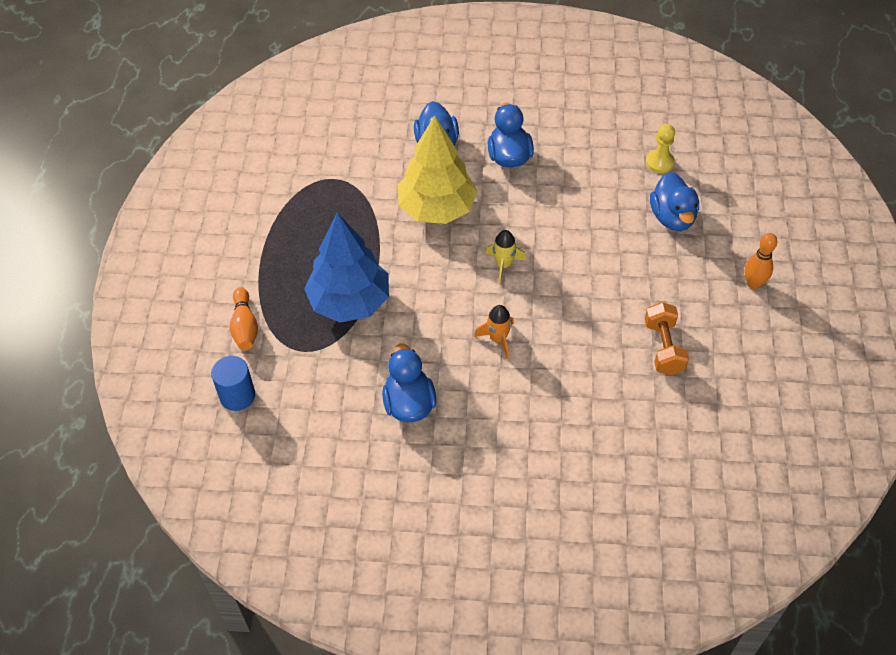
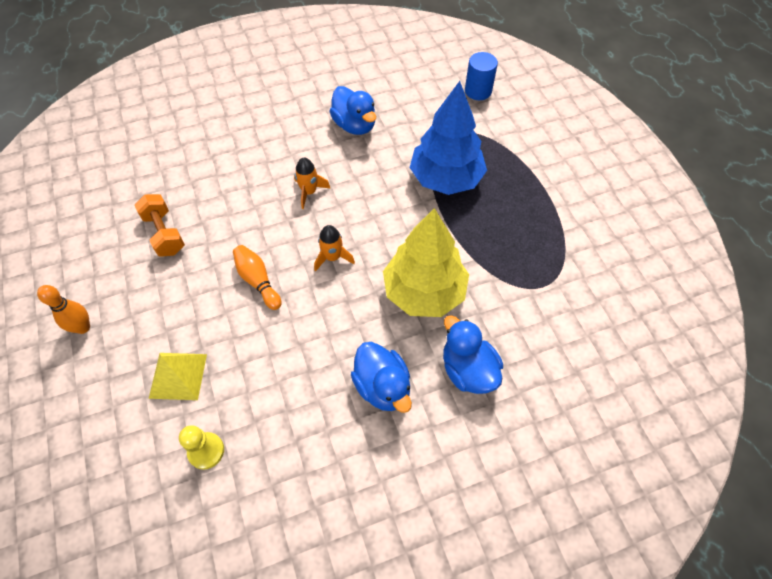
camera: 155 degrees right, 5 degrees up
orange bowling pin [230,287,258,351] -> orange bowling pin moved to [233,245,282,310]
yellow rocket [486,230,526,284] -> orange rocket [314,225,355,271]
blue duck [650,172,699,231] -> yellow pyramid [149,353,207,400]

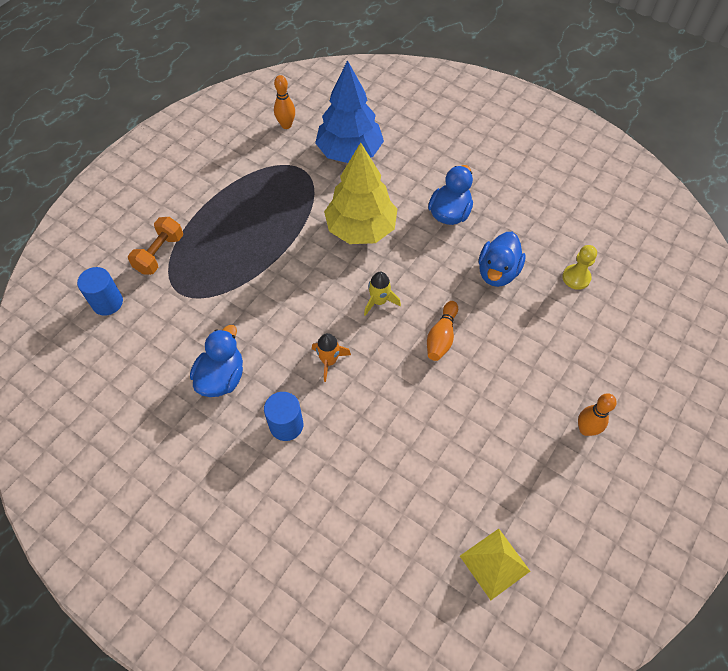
camera: 125 degrees left, 0 degrees up
orange dumbbell [135,194,185,257] -> orange dumbbell moved to [128,217,183,275]
yellow pyramid [149,353,207,400] -> yellow pyramid moved to [460,529,530,600]
orange rocket [314,225,355,271] -> yellow rocket [364,272,401,316]
blue tree [410,81,487,195] -> blue tree moved to [315,60,384,163]
blue duck [443,315,503,394] -> blue duck moved to [479,232,526,287]
none -> blue cylinder [264,392,303,441]
none -> orange bowling pin [274,75,295,129]

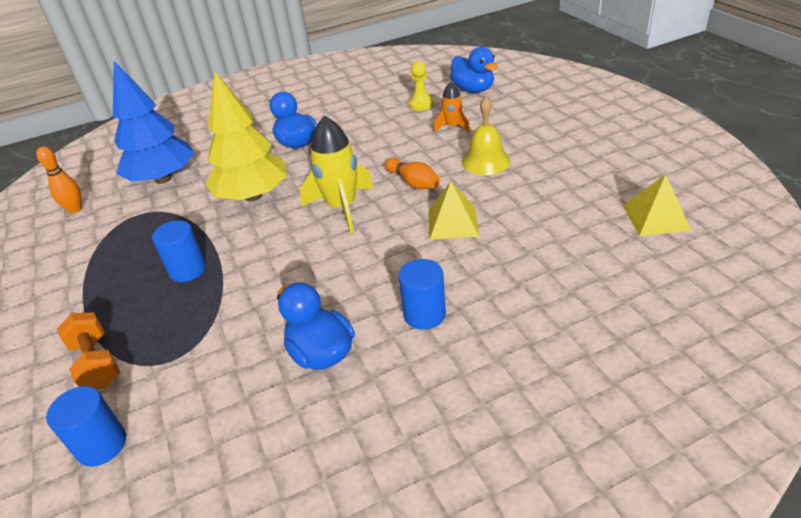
camera: 55 degrees left, 20 degrees down
orange rocket [312,333,351,382] -> orange rocket moved to [434,82,470,133]
yellow rocket [364,272,401,316] -> yellow rocket [300,116,374,233], size x1.81
blue duck [479,232,526,287] -> blue duck moved to [450,47,498,93]
orange bowling pin [578,393,617,436] -> none
none -> blue cylinder [152,220,206,282]
none -> yellow pyramid [428,182,479,240]
none -> yellow bell [462,97,511,175]

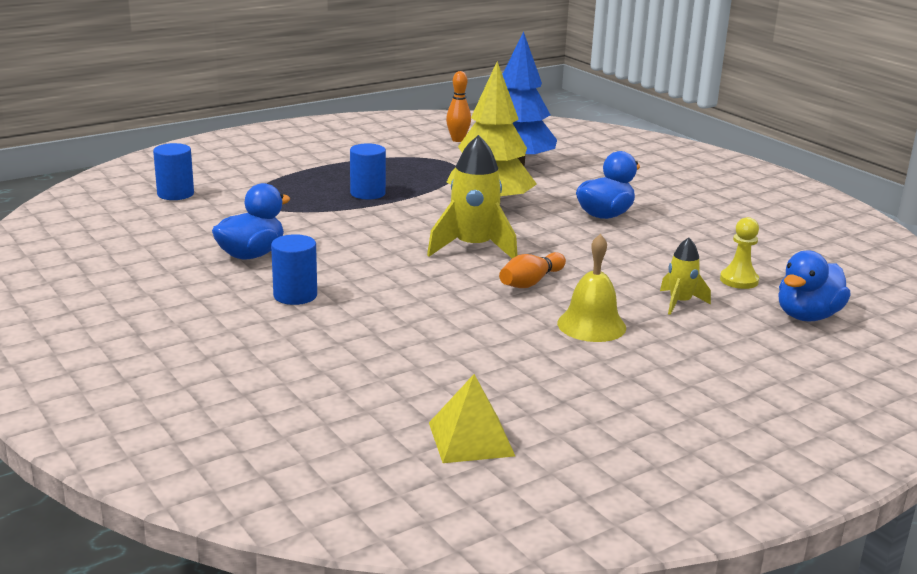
camera: 75 degrees right, 15 degrees down
orange dumbbell [57,312,120,390] -> none
yellow pyramid [428,182,479,240] -> none
orange rocket [434,82,470,133] -> yellow rocket [660,237,711,315]

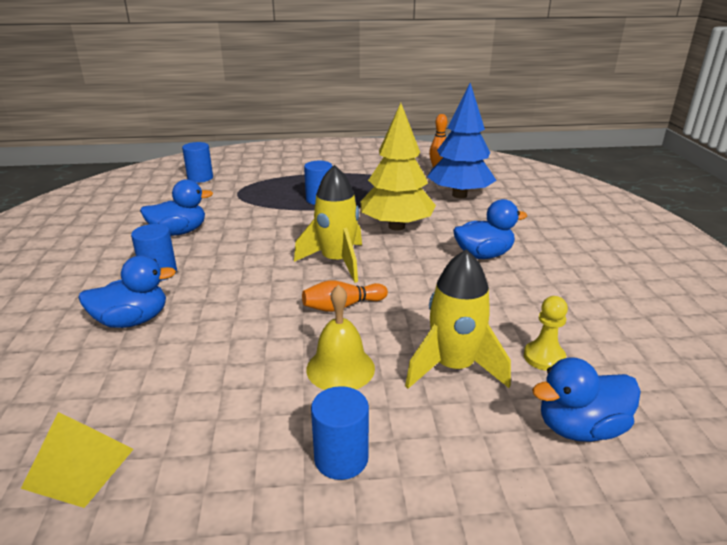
camera: 30 degrees right, 5 degrees up
yellow rocket [660,237,711,315] -> yellow rocket [405,249,511,389], size x1.81
none -> blue duck [78,255,176,328]
none -> blue cylinder [311,386,369,480]

